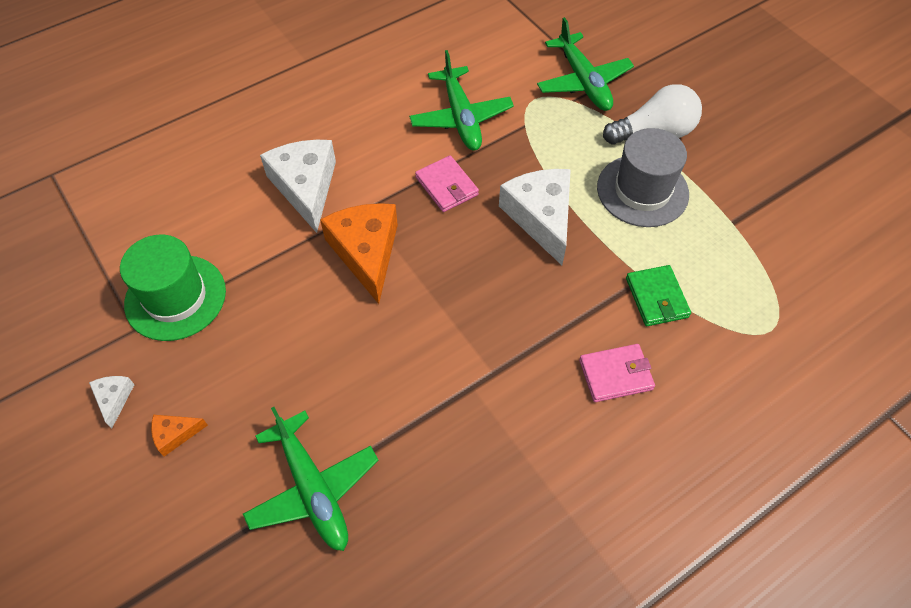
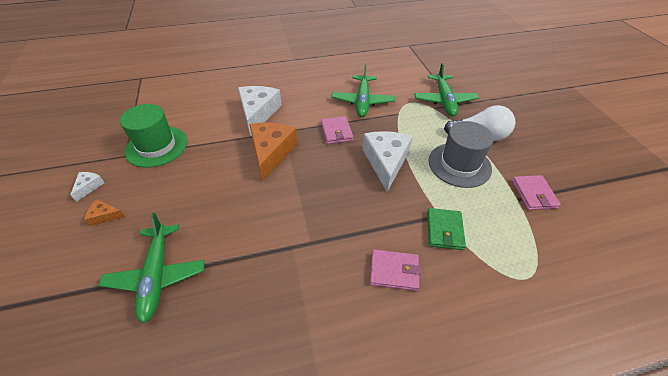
camera: 20 degrees right, 10 degrees down
none -> pink wallet [512,175,561,210]

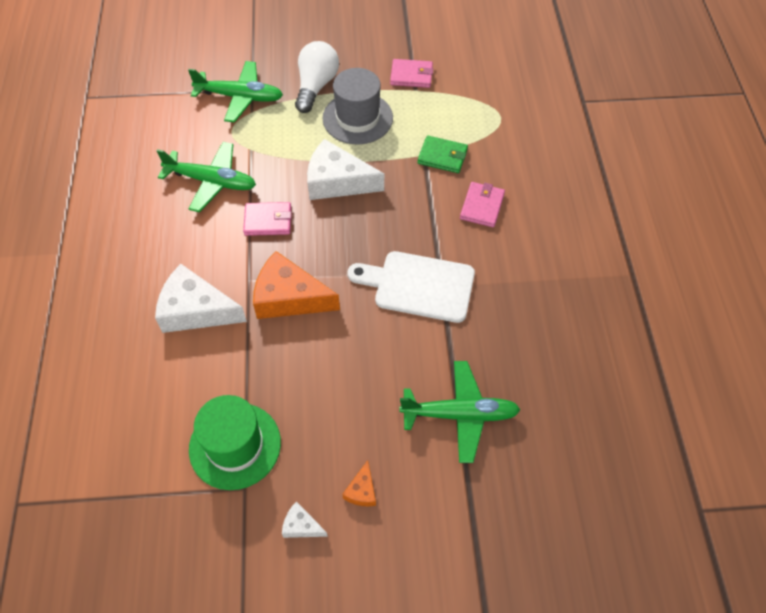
camera: 80 degrees left, 10 degrees up
none -> white cutting board [348,251,475,323]

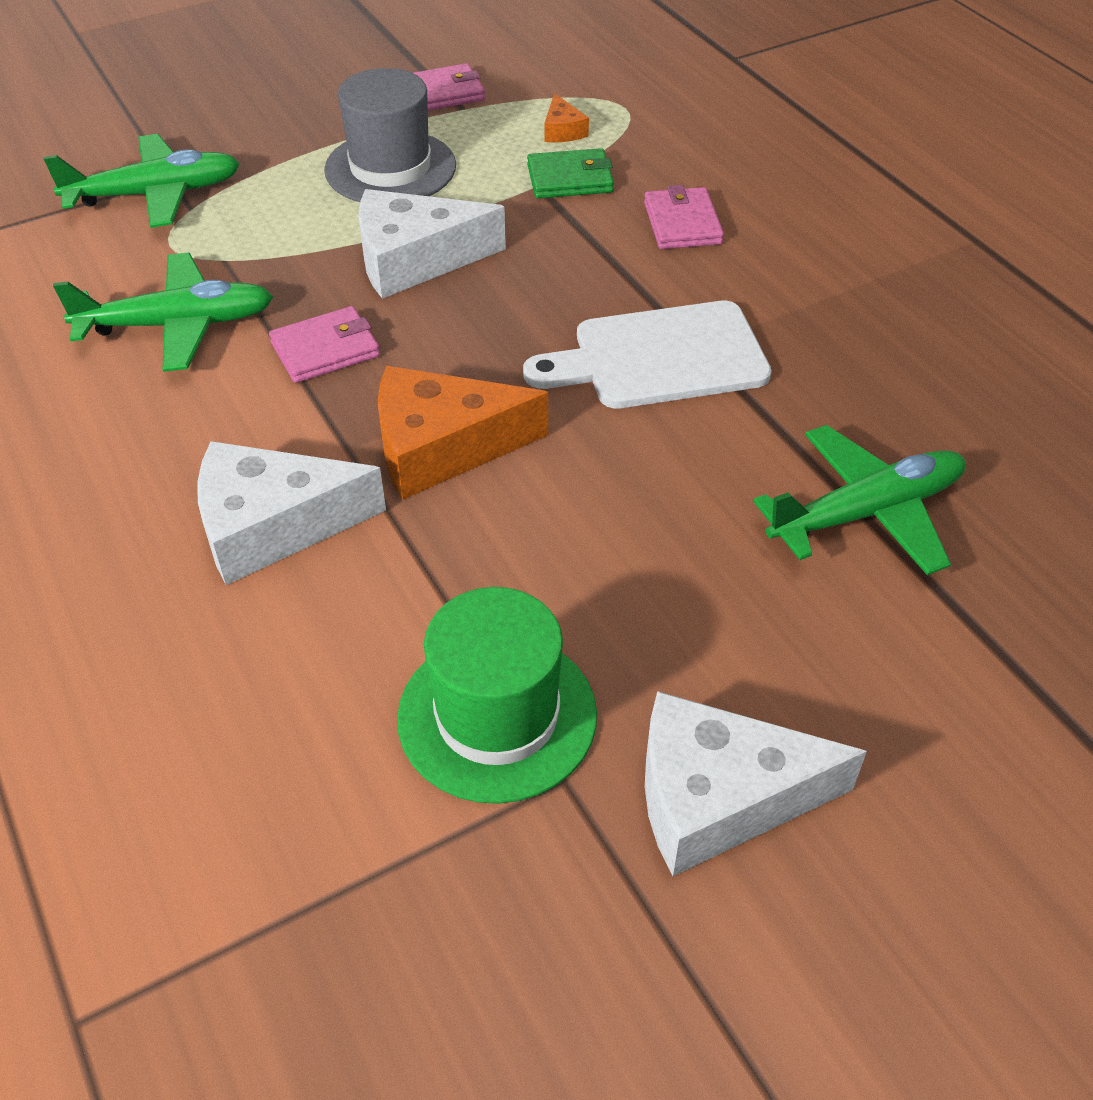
camera: 25 degrees left, 10 degrees down
white cheese [282,501,328,538] -> white cheese [645,691,867,876], size x2.19
white light bulb [295,41,339,113] -> none
orange cheese [342,460,376,506] -> orange cheese moved to [544,93,589,142]

